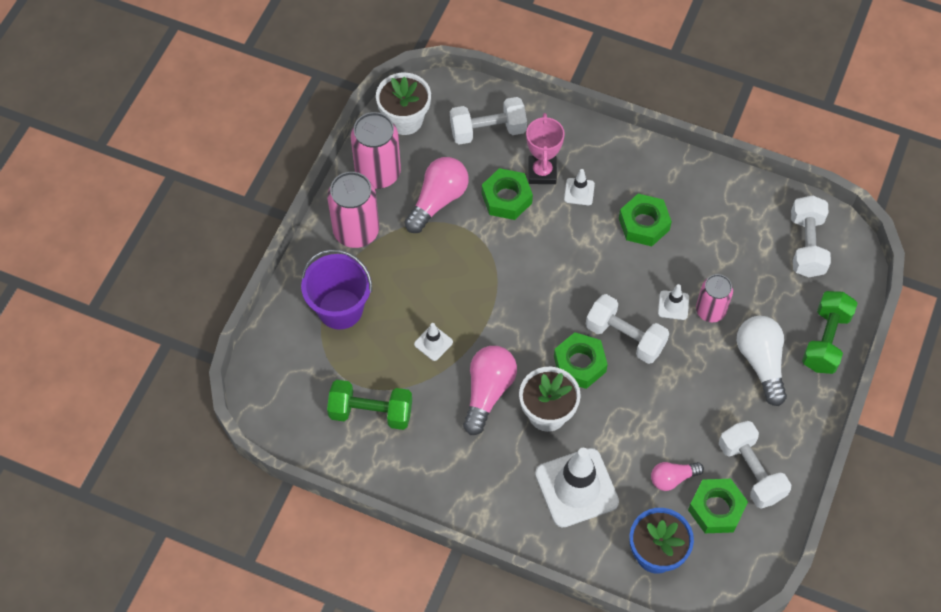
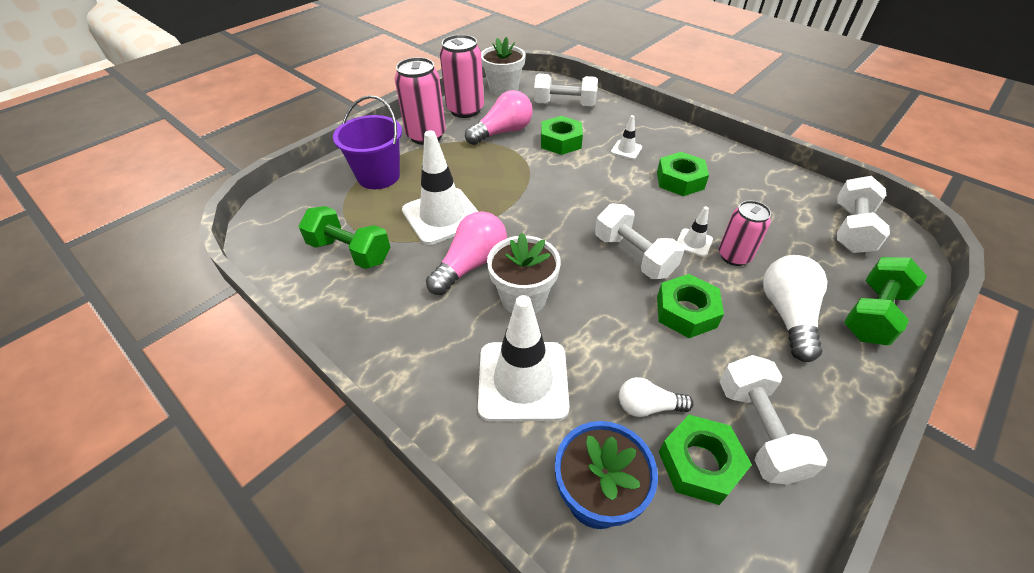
camera: 20 degrees right, 15 degrees down
white traffic cone [414,323,453,361] -> white traffic cone [402,131,479,245], size x2.20
pink trophy [526,113,565,184] -> none
green nut [554,332,608,389] -> green nut moved to [657,274,724,338]
pink light bulb [651,462,704,491] -> white light bulb [619,377,693,417]

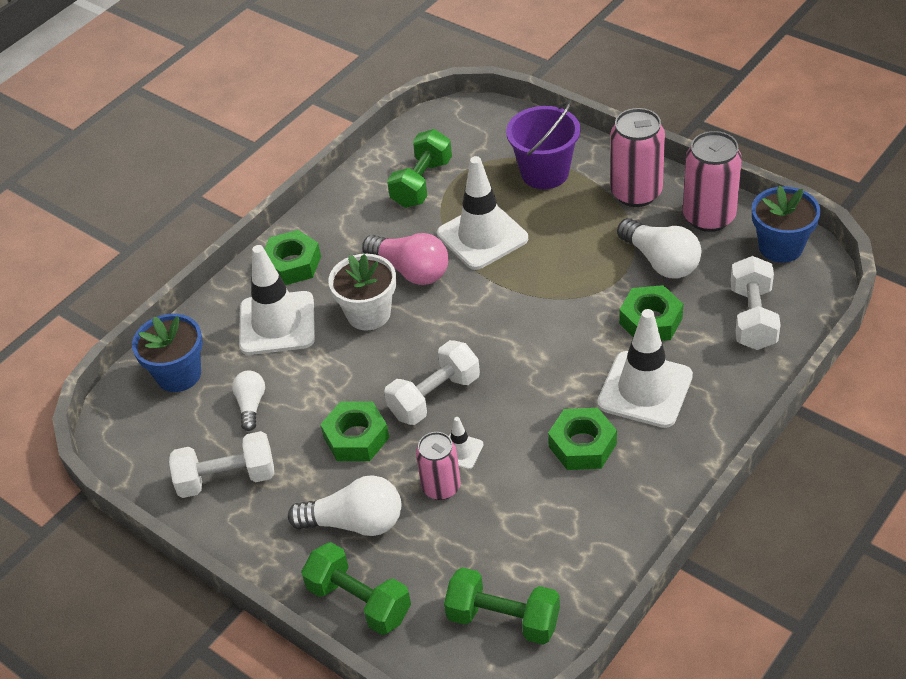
camera: 90 degrees right, 0 degrees up
pink light bulb [465,90,533,145] -> white light bulb [617,218,701,278]
white flower pot [481,37,526,96] -> blue flower pot [752,186,821,263]
white traffic cone [611,115,642,159] -> white traffic cone [597,309,693,428], size x2.20
green nut [659,415,752,505] -> green nut moved to [264,230,321,285]
white dumbbell [837,176,890,253] -> green dumbbell [444,567,560,645]

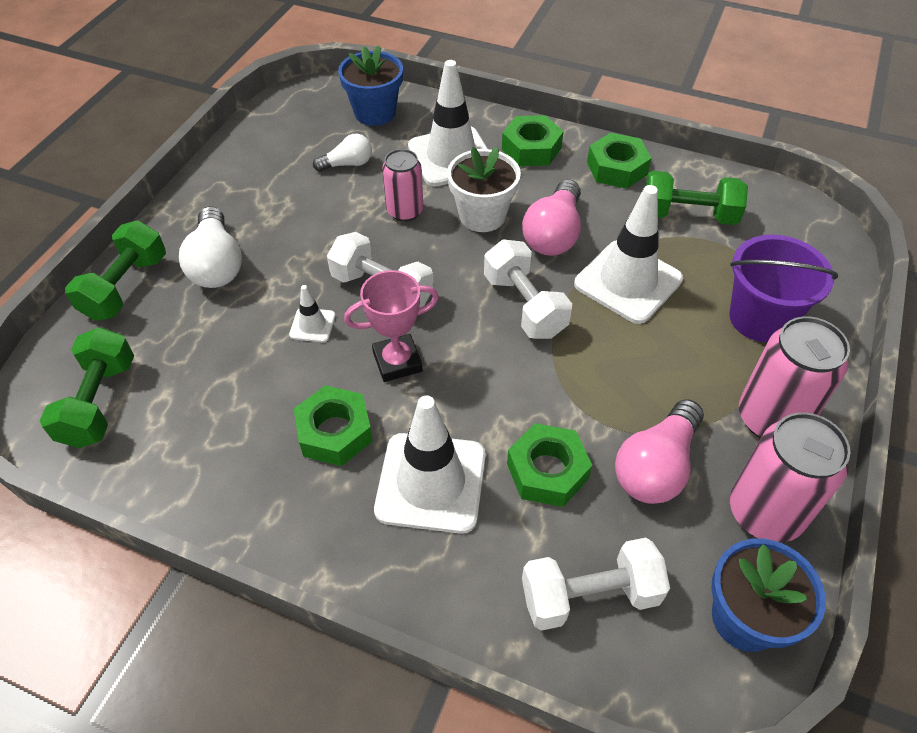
camera: 70 degrees right, 5 degrees up
white dumbbell [169,431,274,498] -> white dumbbell moved to [484,239,572,339]
green nut [320,401,389,461] -> green nut moved to [587,133,652,189]
pink can [416,432,461,500] -> pink can moved to [382,149,423,222]
white light bulb [617,218,701,278] -> pink light bulb [615,399,704,504]
none -> pink trophy [344,270,439,382]

